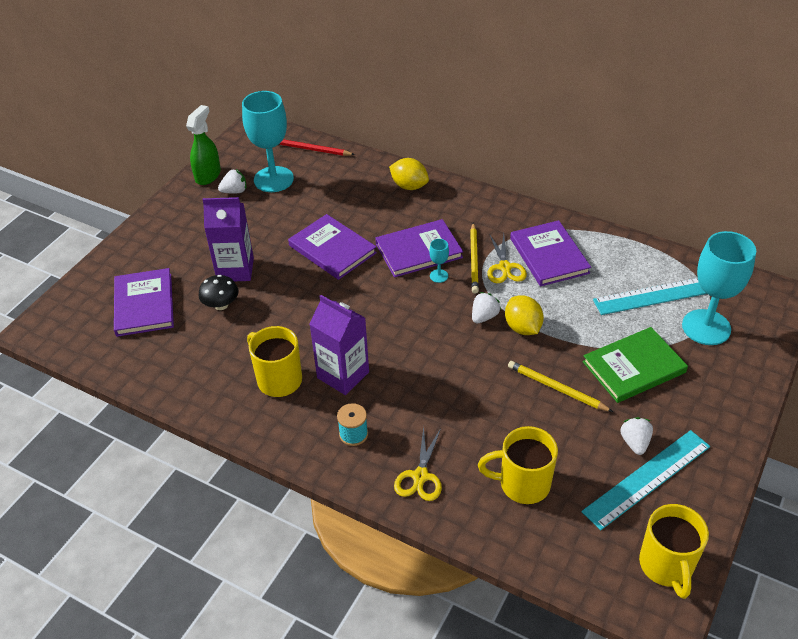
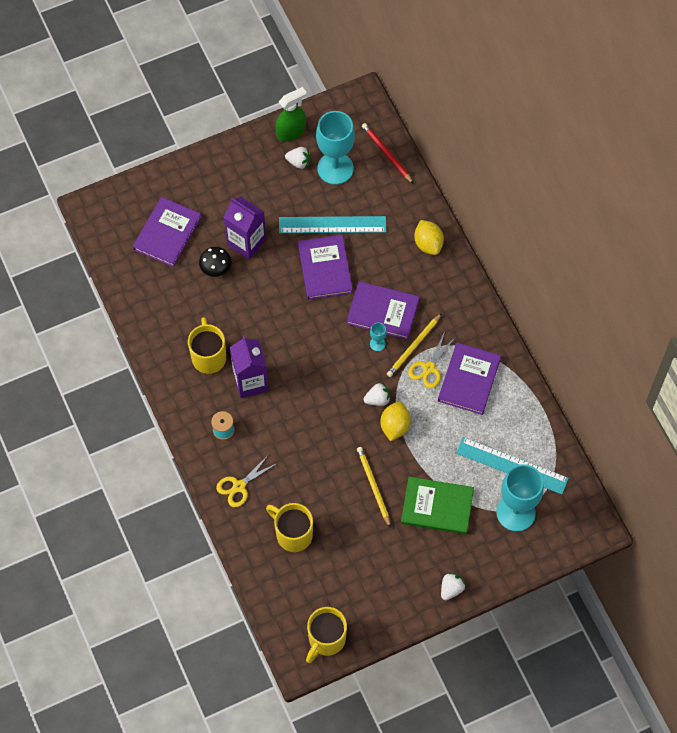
camera: 35 degrees right, 20 degrees up
turquoise ruler [581,430,710,530] -> turquoise ruler moved to [279,216,386,233]
white strawberry [620,417,653,455] -> white strawberry moved to [441,573,466,600]

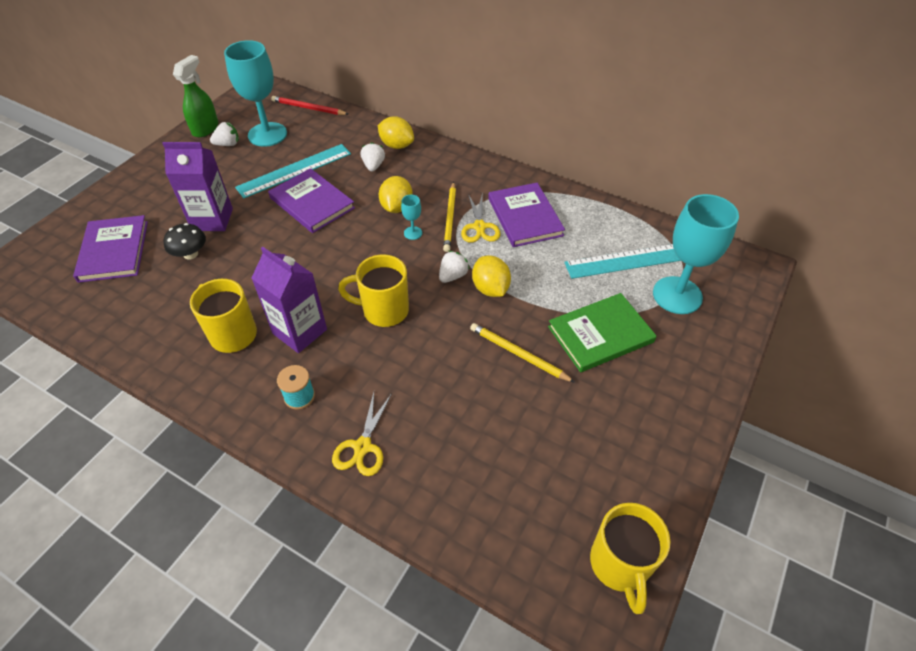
camera: 35 degrees left, 15 degrees down
yellow mug [266,503,313,552] -> yellow mug moved to [338,254,409,327]
purple book [346,281,420,340] -> yellow lemon [379,176,413,213]
white strawberry [441,573,466,600] -> white strawberry moved to [361,142,385,171]

